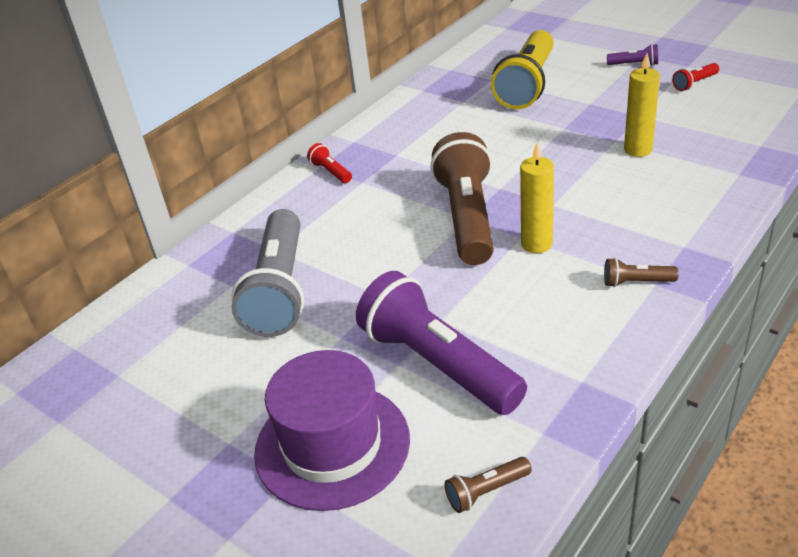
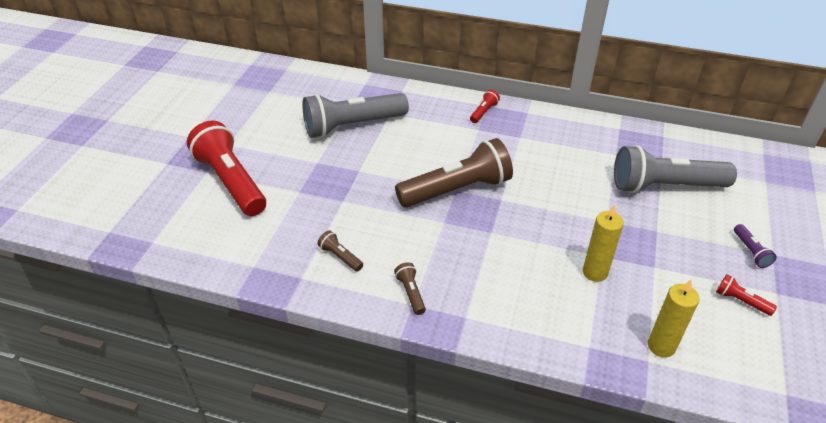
camera: 65 degrees right, 5 degrees up
purple hat [254,350,410,511] -> red flashlight [187,121,266,216]
purple flashlight [356,271,527,415] -> none
brown flashlight [444,457,532,513] -> brown flashlight moved to [317,230,363,272]
yellow flashlight [491,30,554,109] -> grey flashlight [614,145,737,193]
yellow candle [520,142,554,253] -> yellow candle moved to [648,280,700,358]

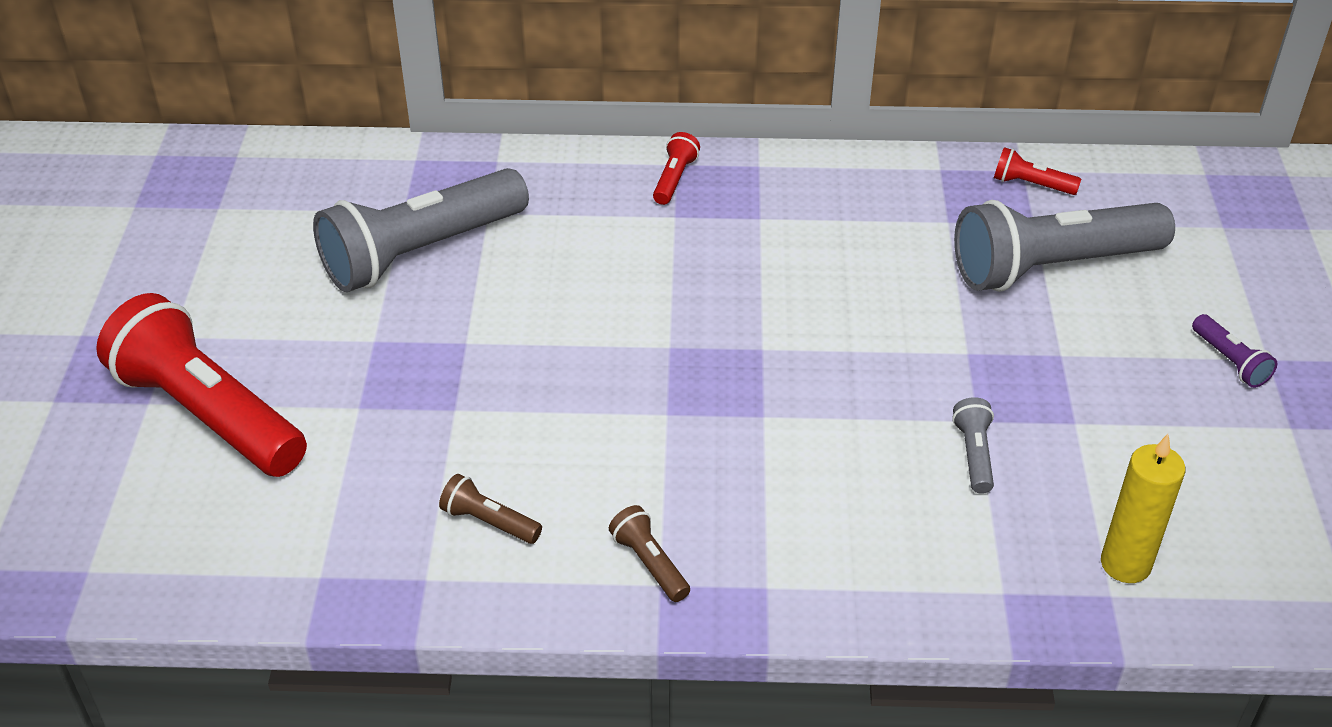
camera: 15 degrees left, 0 degrees up
brown flashlight [395,138,513,208] -> none
yellow candle [583,204,624,282] -> grey flashlight [952,397,994,494]
red flashlight [716,274,777,316] -> red flashlight moved to [994,147,1081,195]

